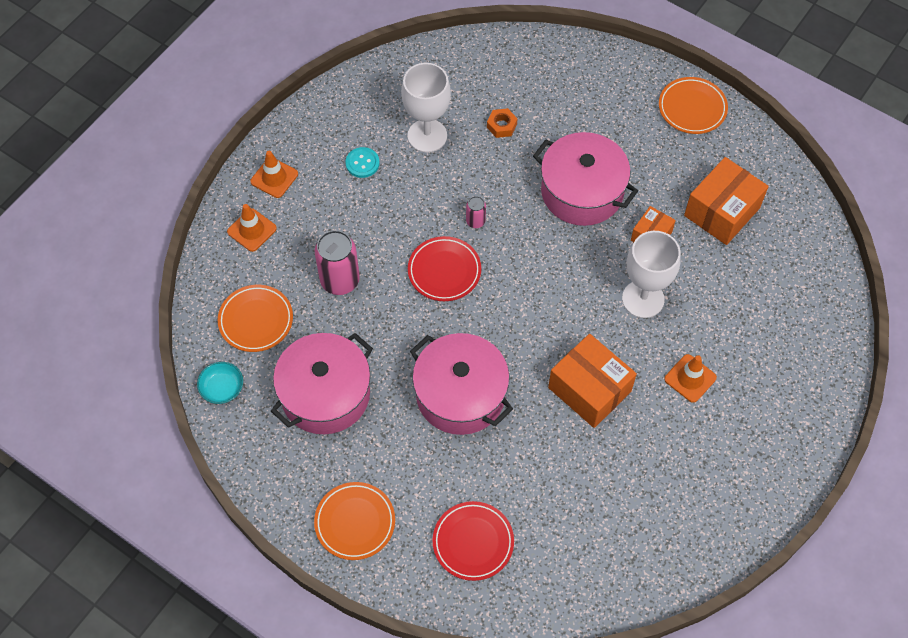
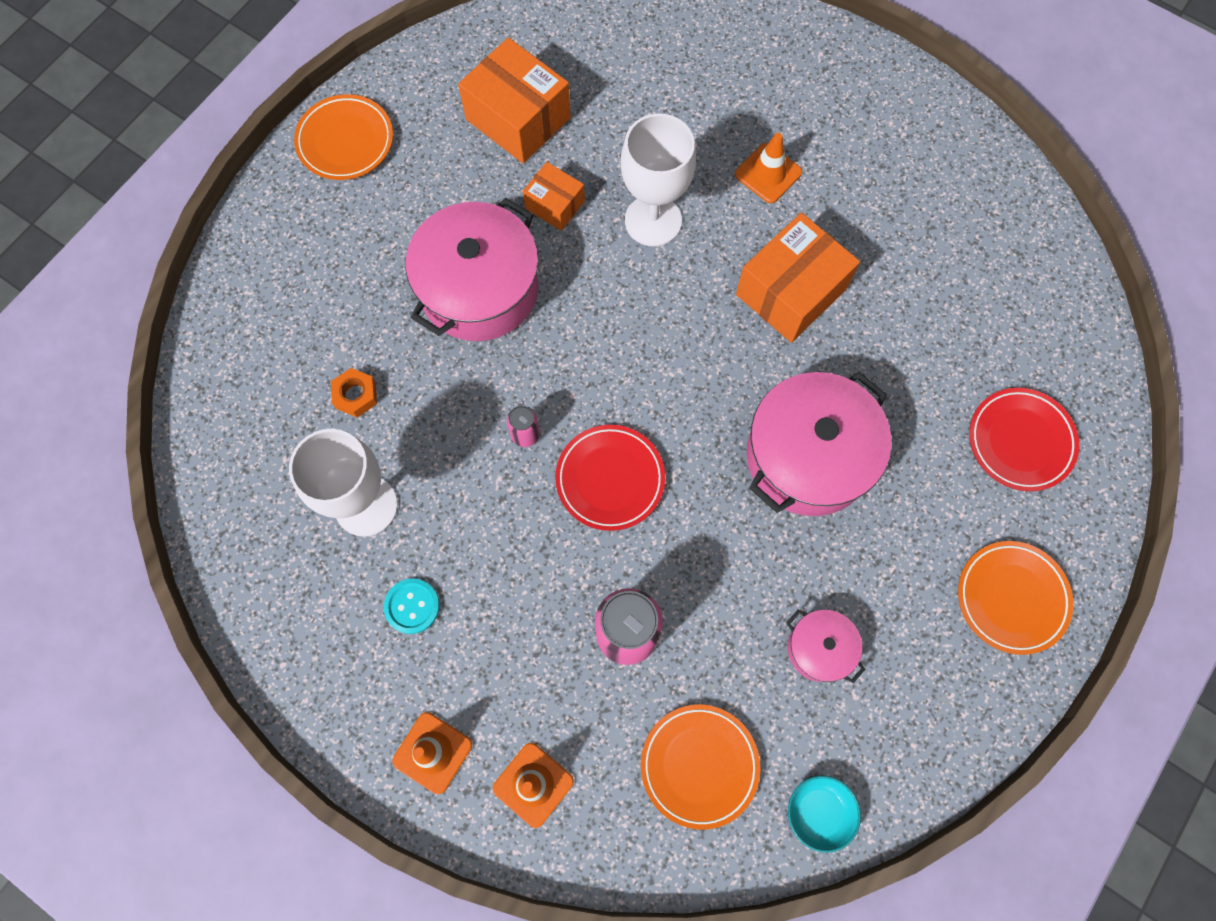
camera: 90 degrees left, 10 degrees up
pink pot [271,333,373,434] -> pink pot [786,609,865,683], size x0.49

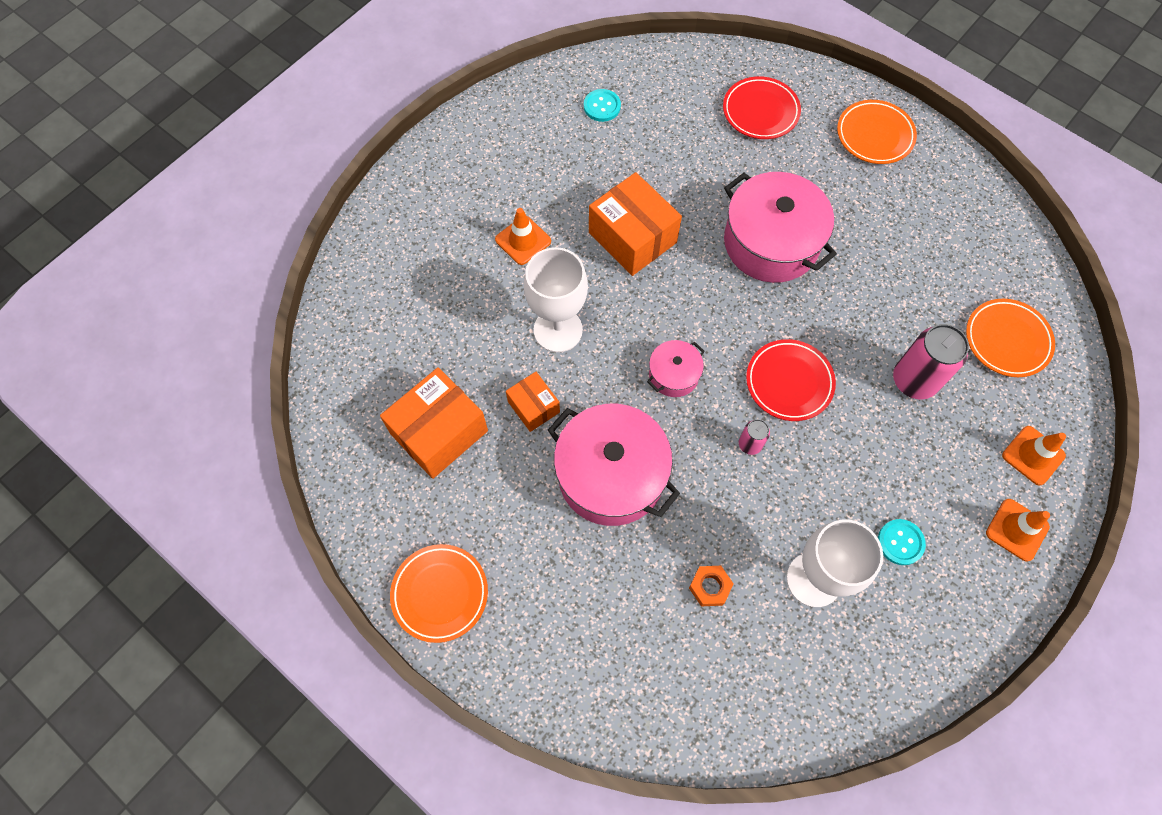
camera: 85 degrees left, 5 degrees down
orange box [523,162,585,231] -> orange box turned 75 degrees counterclockwise [506,372,560,432]
pink pot [786,609,865,683] -> pink pot moved to [647,340,705,397]
turquoise bowl [788,775,861,853] -> none
none -> turquoise button [584,89,621,122]

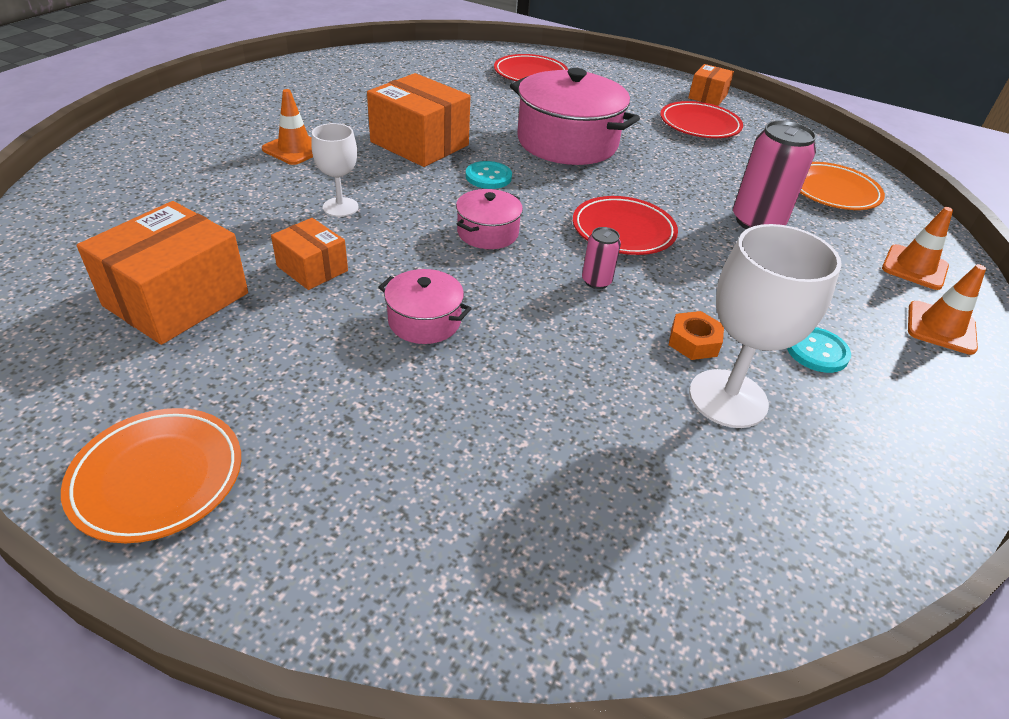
camera: 15 degrees left, 25 degrees down
white goblet [524,247,588,352] -> white goblet [311,123,359,217], size x0.58
pink pot [548,404,680,526] -> pink pot [378,269,472,344], size x0.49
turquoise button [584,89,621,122] -> turquoise button moved to [466,161,512,189]
orange nut [689,566,734,606] -> orange nut moved to [669,311,724,360]
orange plate [837,100,917,164] -> none
none -> red plate [660,101,743,138]
none -> orange box [688,64,734,106]

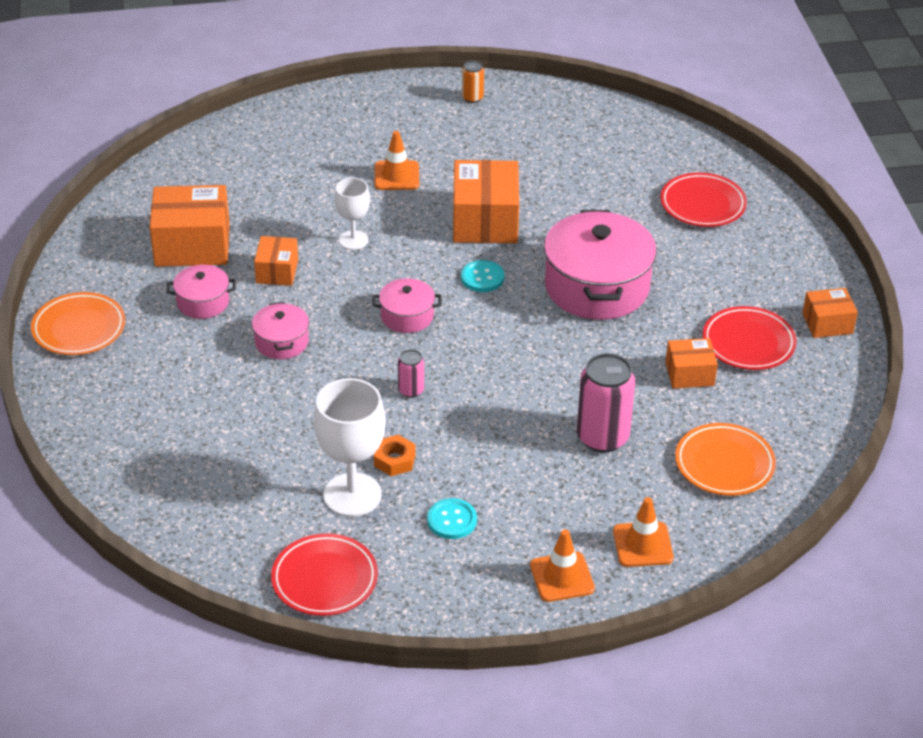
camera: 55 degrees right, 0 degrees up
red plate [573,196,678,255] -> red plate moved to [271,533,378,616]
none -> pink pot [167,265,236,319]
none -> orange can [462,60,484,103]
none -> orange box [665,338,718,389]

